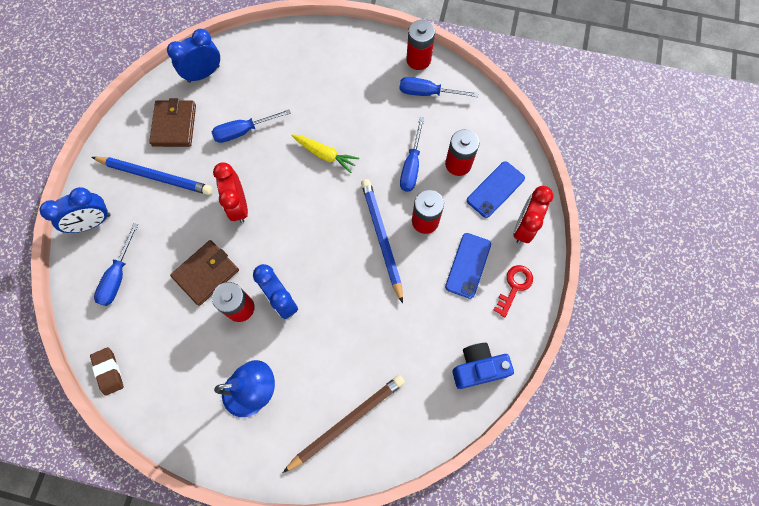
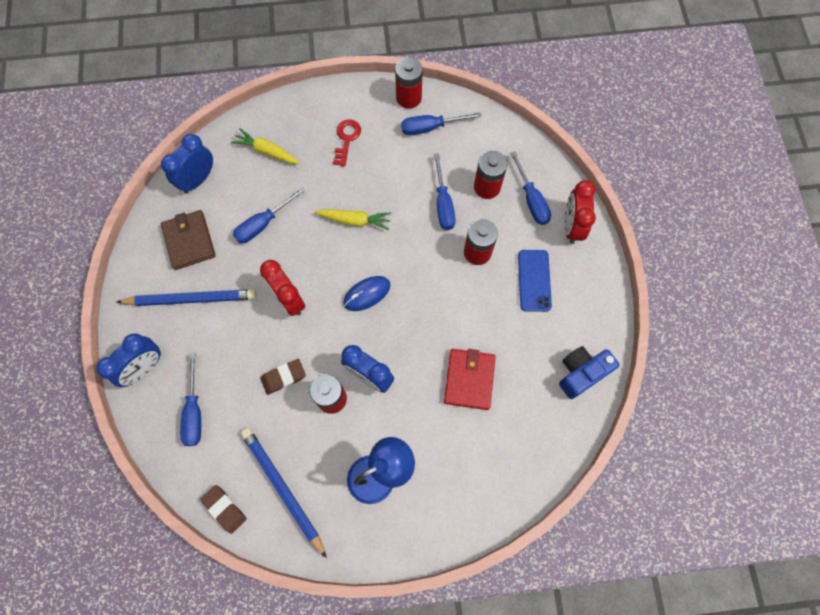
camera: 20 degrees left, 0 degrees up
brown wallet [170,240,239,306] -> brown eraser [260,359,306,395]
brown pencil [283,375,405,473] -> none
blue pencil [361,179,403,303] -> blue pencil moved to [241,427,327,558]
blue phone [467,161,525,218] -> blue screwdriver [510,151,551,225]
red key [493,265,533,318] -> red key moved to [333,119,361,166]
none -> yellow carrot [231,128,300,164]
none -> blue mouse [343,276,390,311]
none -> red wallet [444,349,496,410]

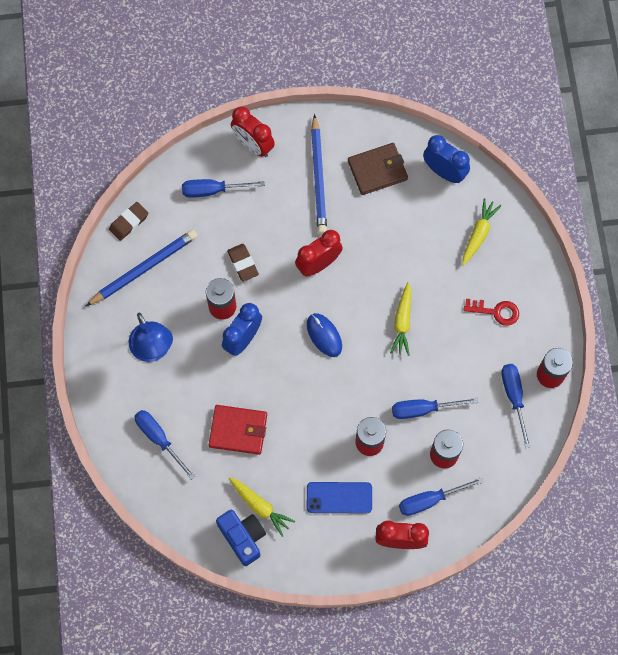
camera: 90 degrees right, 0 degrees up
blue clock [96,333,161,387] -> red clock [231,106,275,157]
blue screwdriver [233,187,306,243] -> blue screwdriver moved to [135,410,196,480]
none -> yellow carrot [229,477,295,537]

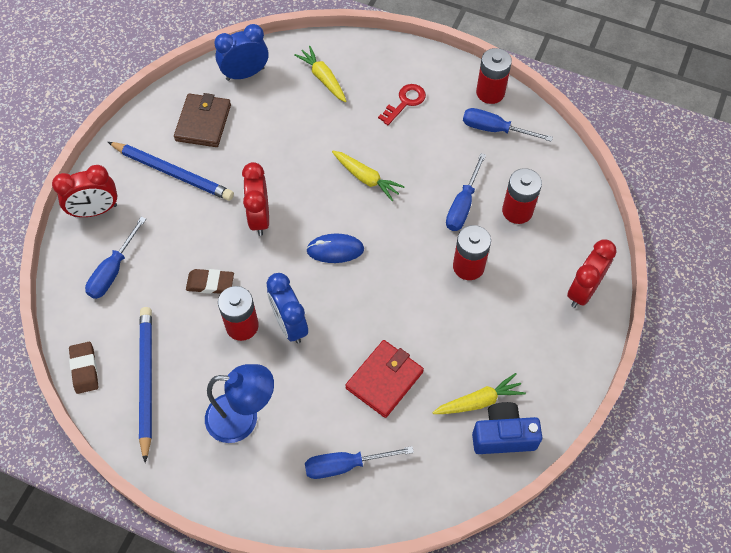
camera: 60 degrees left, 10 degrees down
blue phone [307,482,372,513] -> none
blue screwdriver [399,477,484,516] -> none

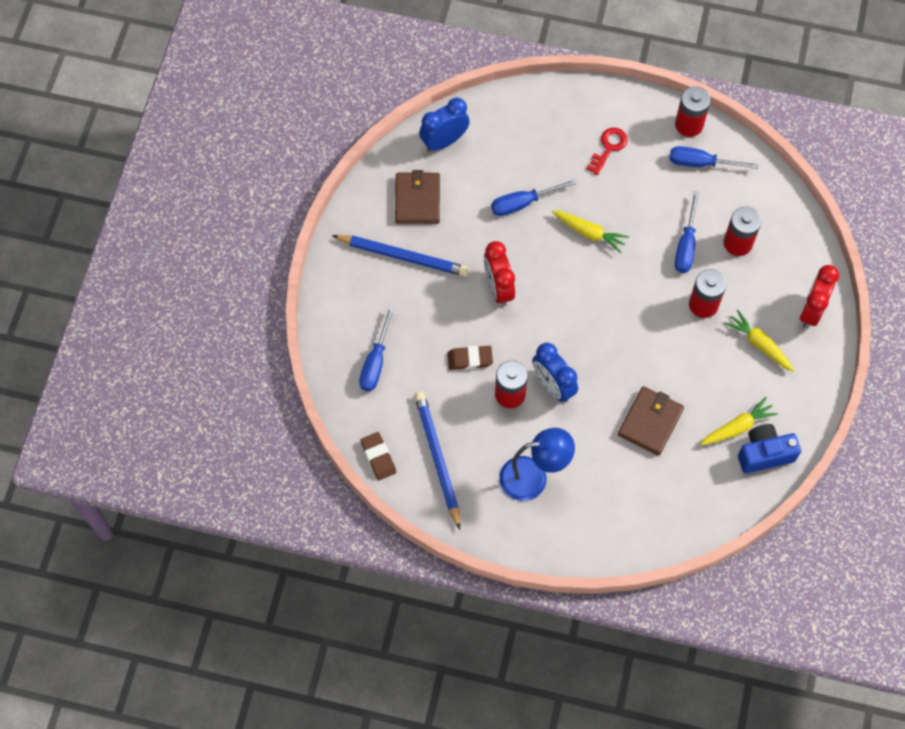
camera: 10 degrees left, 5 degrees up
red clock [52,165,117,217] -> none
yellow carrot [294,46,346,102] -> yellow carrot moved to [724,310,794,371]
blue screwdriver [305,446,414,479] -> blue screwdriver moved to [491,179,577,216]
blue mouse [306,234,364,263] -> none
red wallet [345,340,424,418] -> brown wallet [618,386,684,456]

